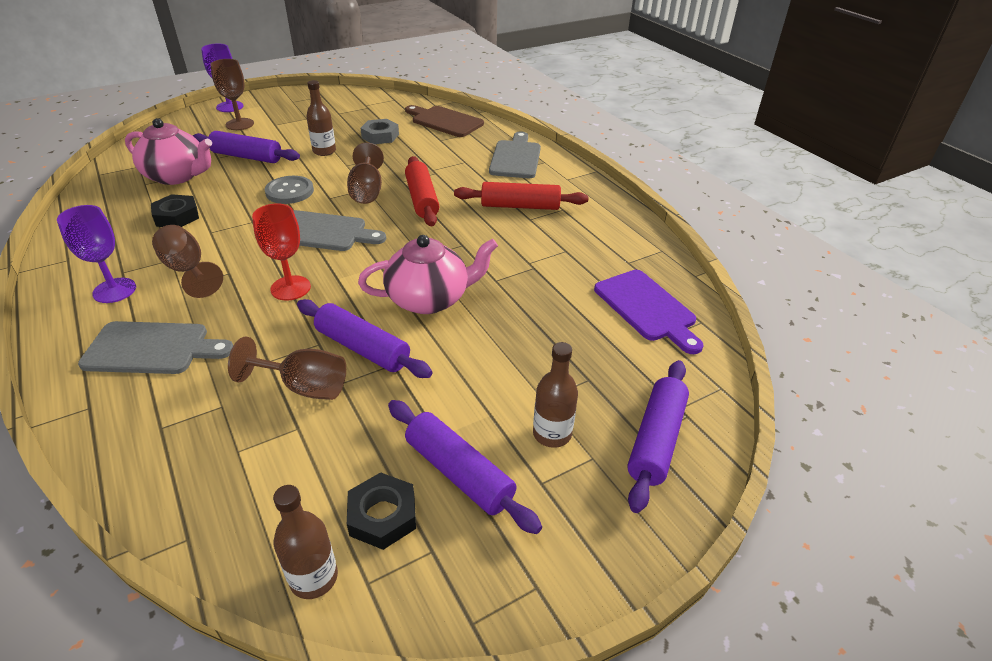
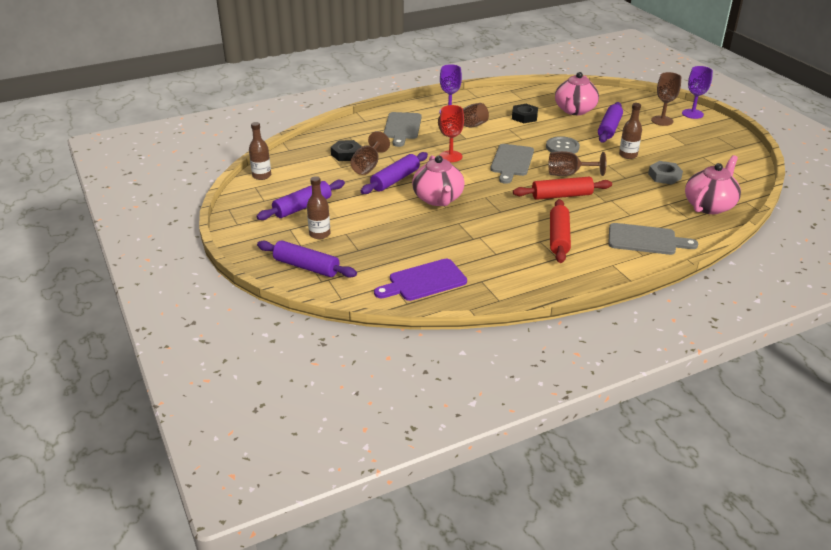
camera: 95 degrees right, 5 degrees down
black nut [347,472,416,550] -> black nut moved to [331,140,362,161]
brown cutting board [405,105,484,137] -> pink teapot [685,155,741,214]

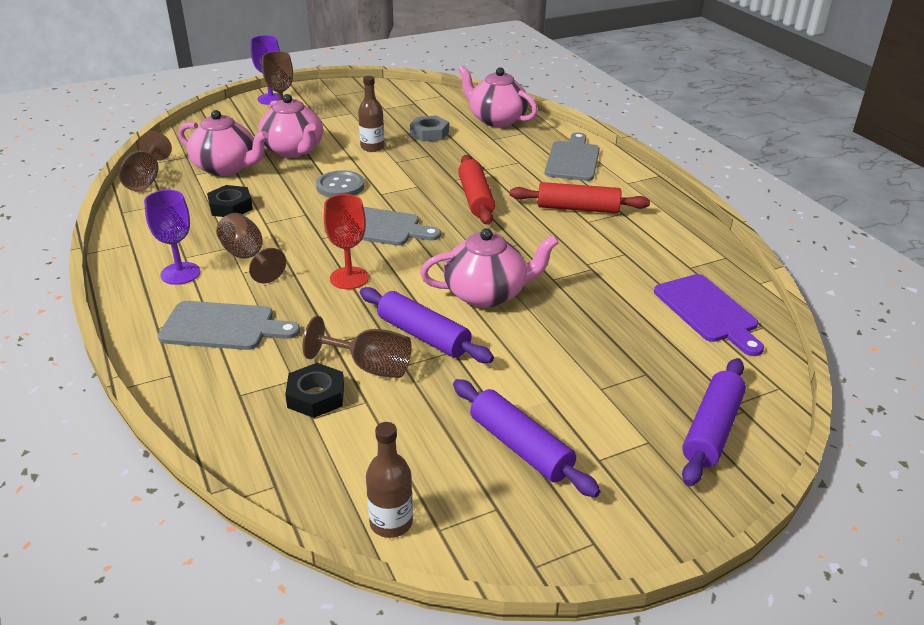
camera: 90 degrees left, 0 degrees up
brown bottle [307,176,330,239] -> none
brown goblet [549,151,606,176] -> brown goblet moved to [118,131,172,191]
purple rolling pin [598,102,623,143] -> pink teapot [258,94,323,158]

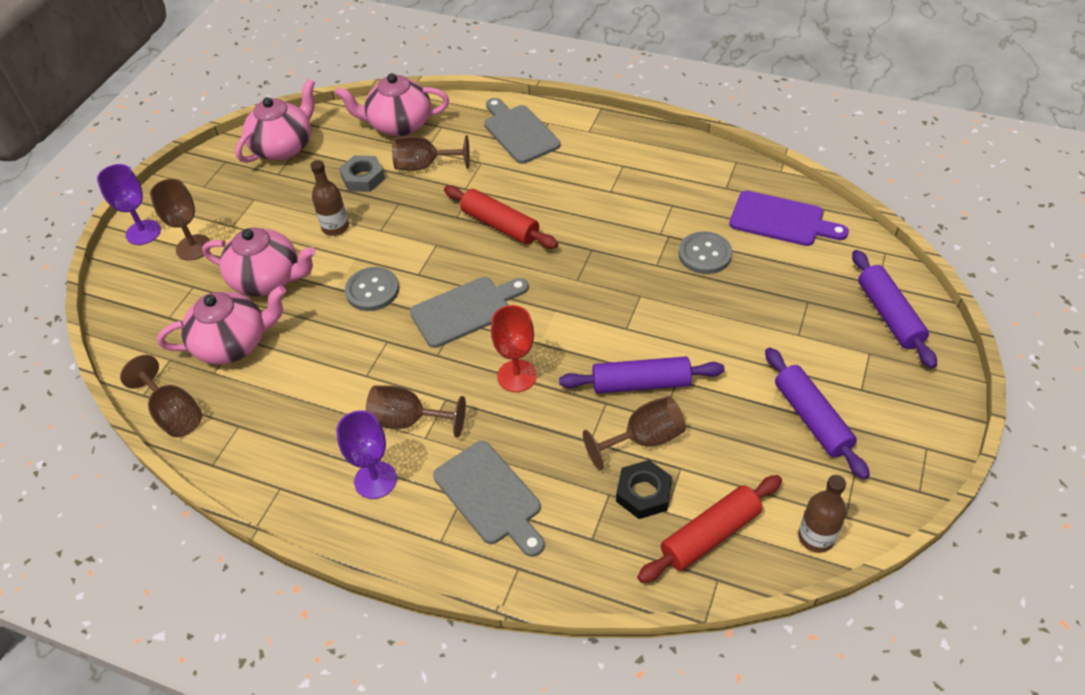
camera: 40 degrees left, 15 degrees up
grey cutting board [158,301,300,350] -> grey cutting board turned 90 degrees clockwise [433,441,545,557]
black nut [207,185,253,217] -> none
pink teapot [420,228,559,308] -> pink teapot moved to [235,79,315,163]
purple rolling pin [453,379,600,497] -> purple rolling pin turned 60 degrees clockwise [765,347,870,479]
red rolling pin [510,182,650,213] -> red rolling pin moved to [637,475,782,583]
none -> brown goblet [392,135,470,171]
none -> grey button [678,231,732,274]

